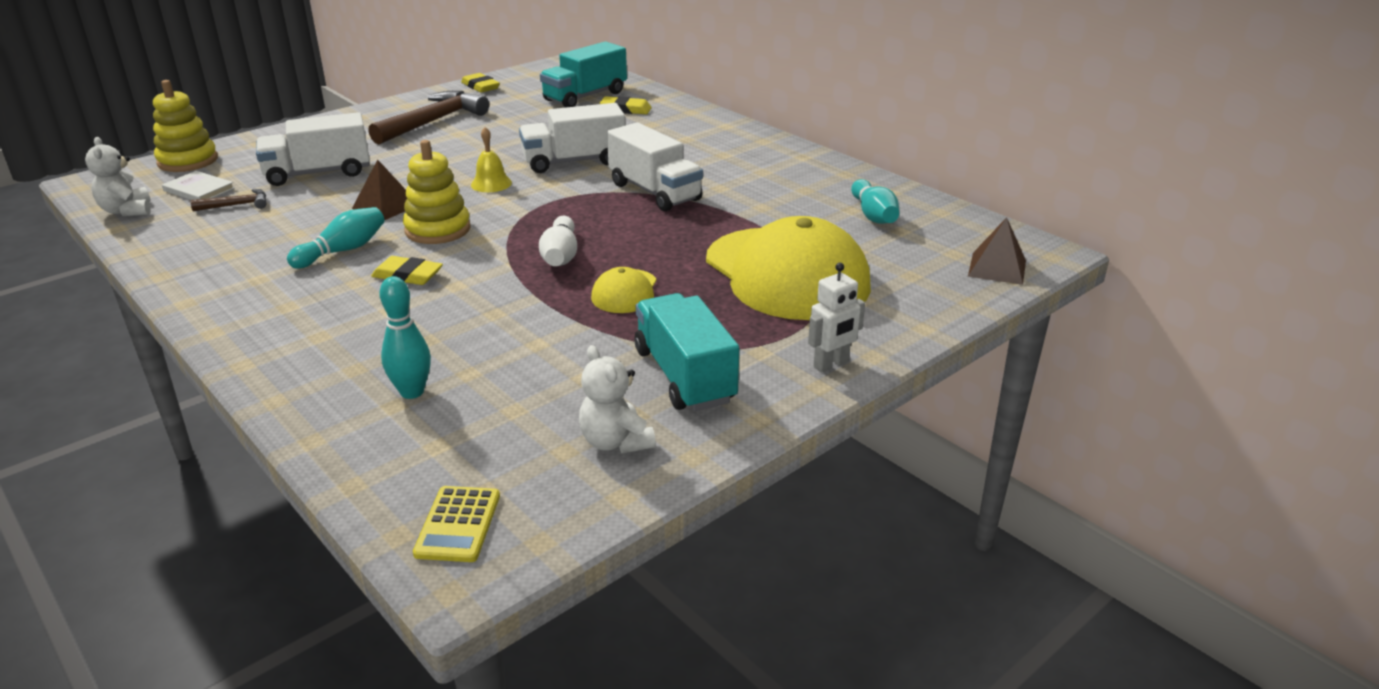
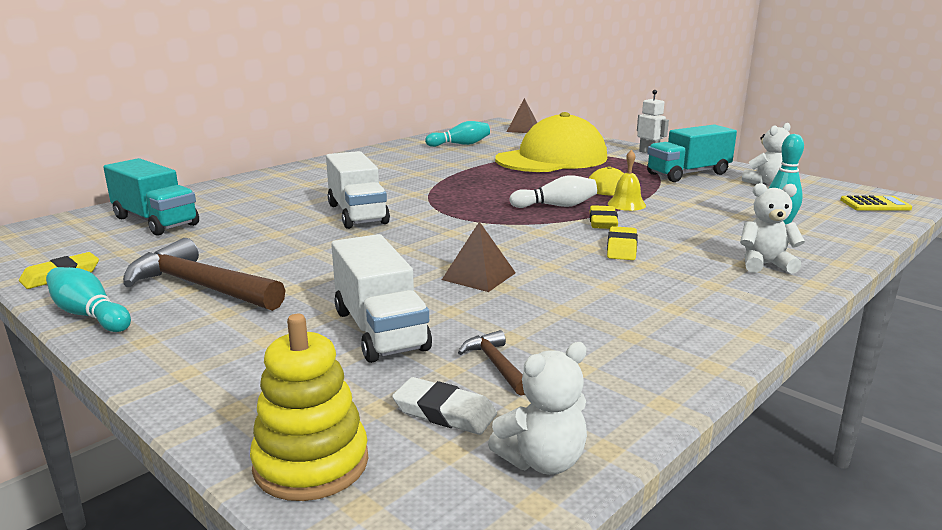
camera: 95 degrees left, 10 degrees down
white book [162,171,235,200] -> white eraser [392,377,497,435]
turquoise bowling pin [287,207,385,269] -> turquoise bowling pin moved to [46,267,131,332]
yellow stacking toy [403,140,471,244] -> none
yellow bell [471,127,512,192] -> yellow bell moved to [608,150,646,211]
yellow eraser [600,96,652,114] -> yellow eraser moved to [590,205,618,229]
white truck [607,122,703,211] -> none
none -> white teddy bear [740,183,805,274]

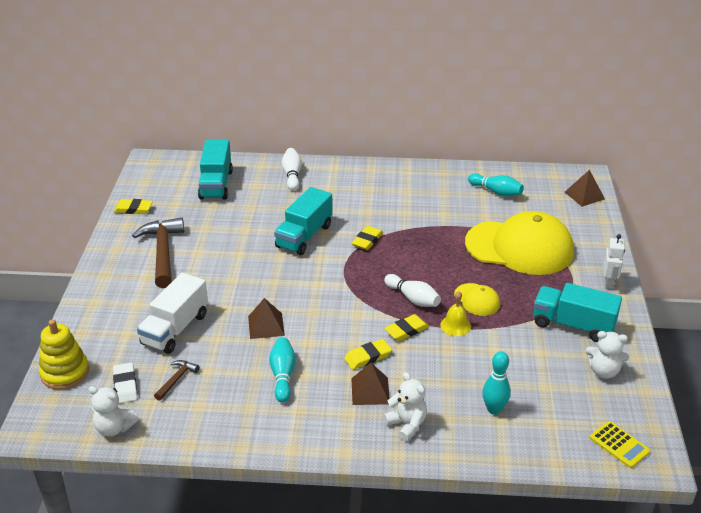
camera: 50 degrees right, 15 degrees up
turquoise bowling pin [46,267,131,332] -> turquoise bowling pin moved to [269,337,296,403]
white truck [326,151,390,229] -> turquoise truck [274,187,333,255]
none -> white bowling pin [282,148,302,191]
none -> yellow eraser [351,226,383,250]
none -> brown pyramid [351,363,390,405]

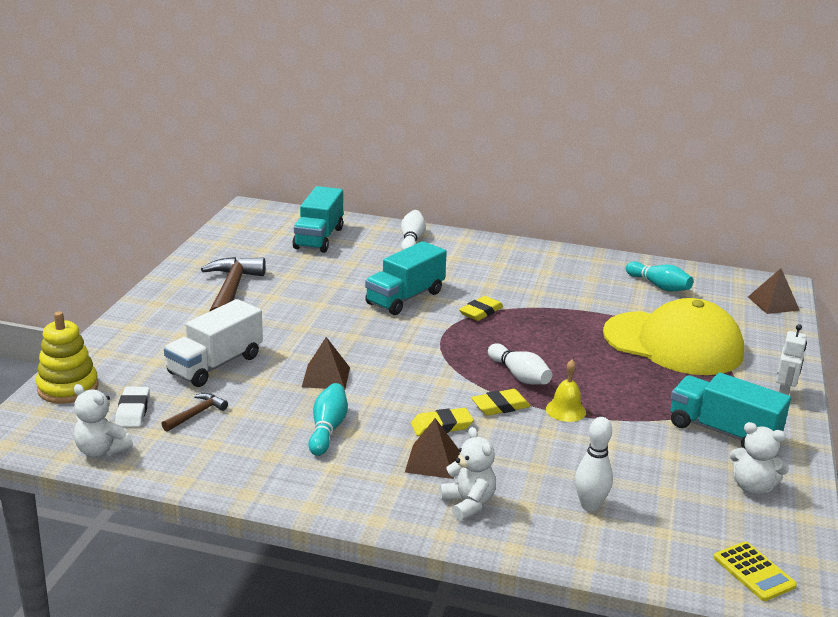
camera: 10 degrees right, 10 degrees down
yellow eraser [114,199,153,214] -> none
yellow cap [454,283,500,316] -> none
turquoise bowling pin [482,351,511,415] -> white bowling pin [575,417,613,511]

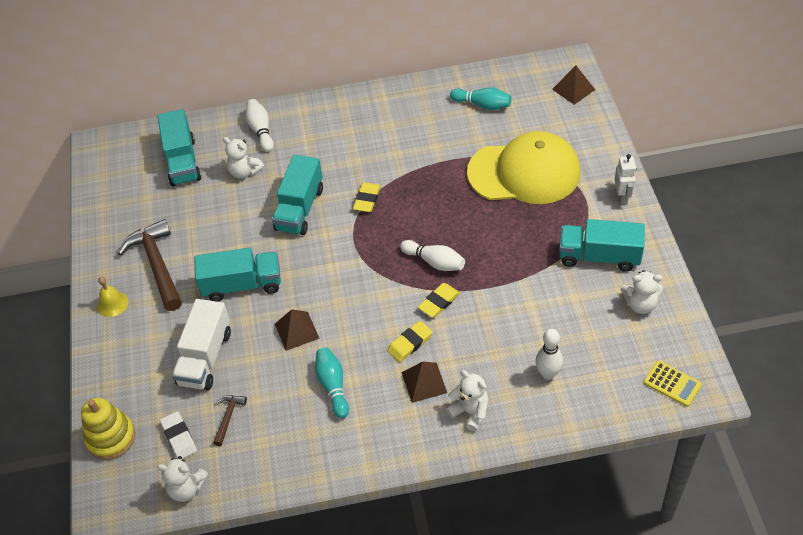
camera: 20 degrees left, 25 degrees up
yellow bell [546,360,586,422] -> yellow bell moved to [97,277,128,317]
none -> turquoise truck [194,248,281,302]
none -> white teddy bear [223,137,264,179]

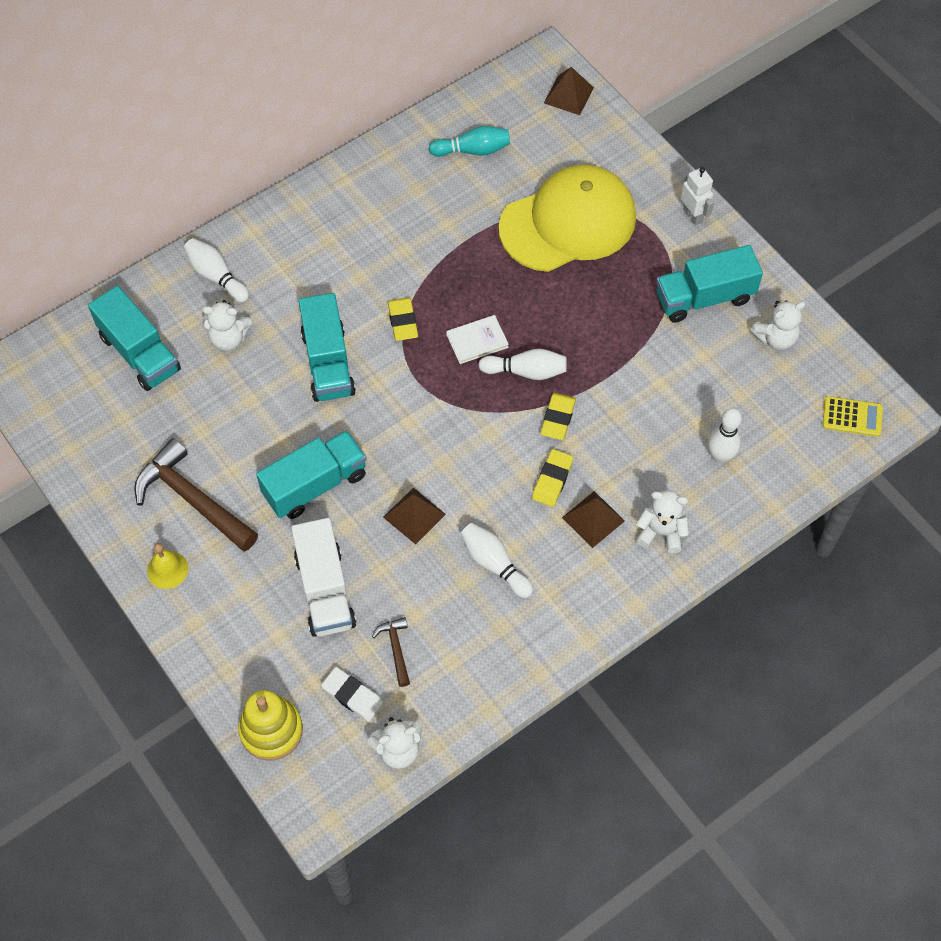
camera: 30 degrees left, 10 degrees up
turquoise bowling pin [315,347,349,419] -> white bowling pin [461,523,533,598]
none -> white book [446,315,509,364]

